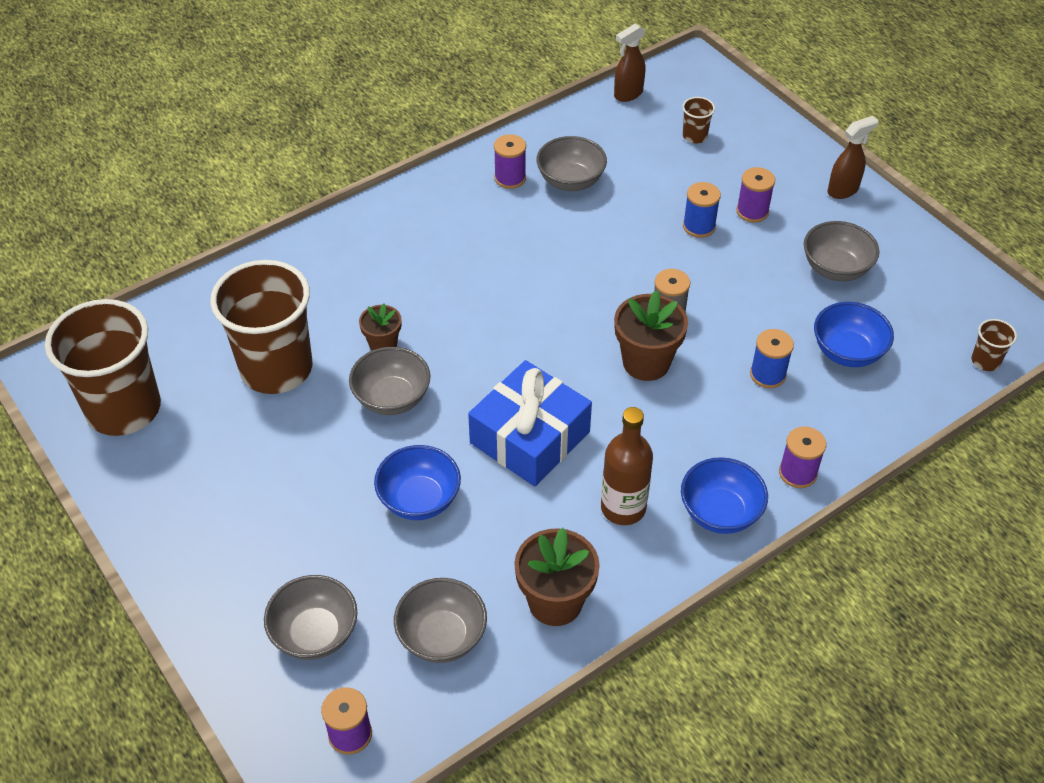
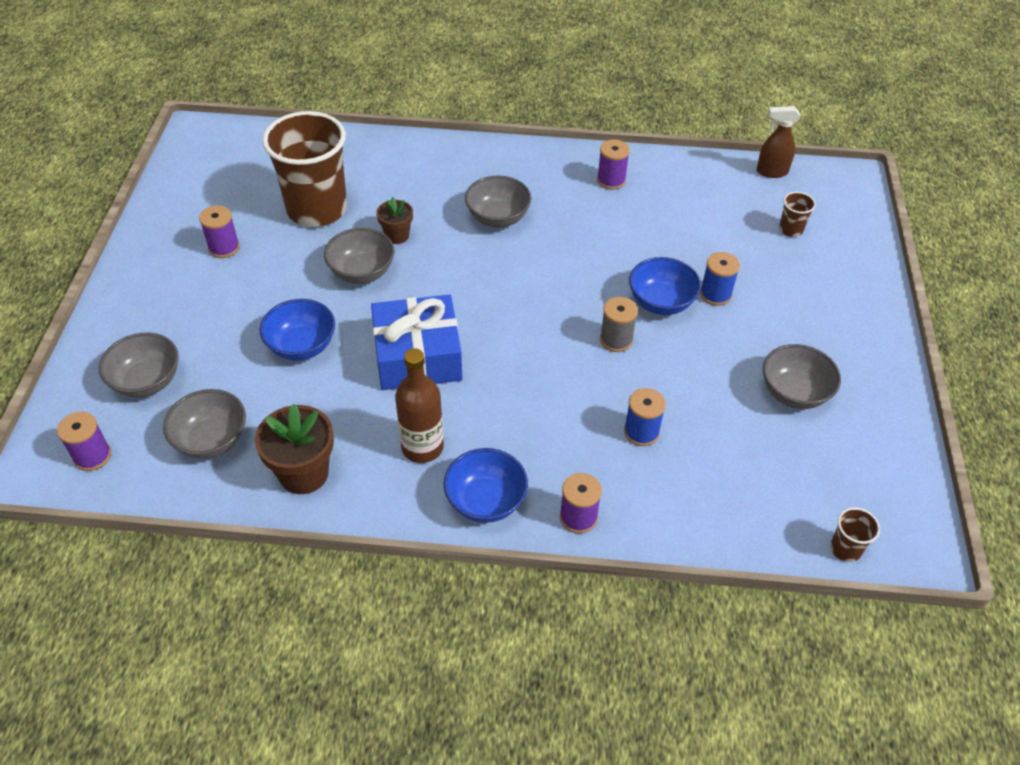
camera: 40 degrees right, 0 degrees up
brown cup [45,299,161,436] -> none
grey bowl [536,136,607,191] -> grey bowl moved to [465,176,532,228]
brown flower pot [614,290,688,381] -> none
purple spool [736,167,775,223] -> purple spool moved to [199,205,240,258]
blue bowl [814,302,894,367] -> blue bowl moved to [629,257,701,315]
brown spray bottle [828,116,879,199] -> none

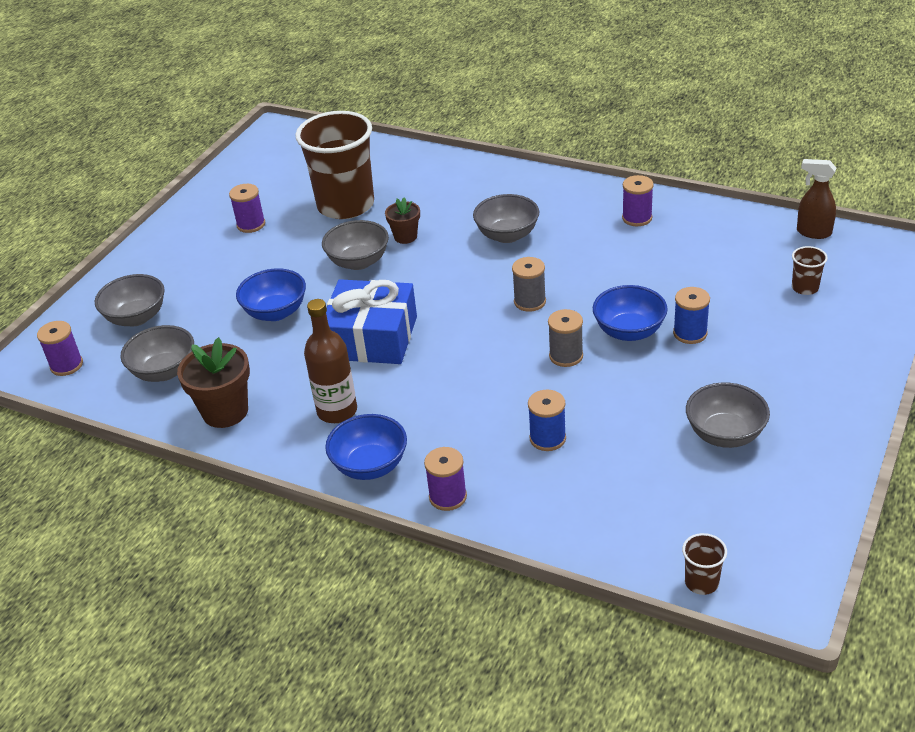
camera: 25 degrees right, 10 degrees down
none -> grey spool [512,257,546,312]

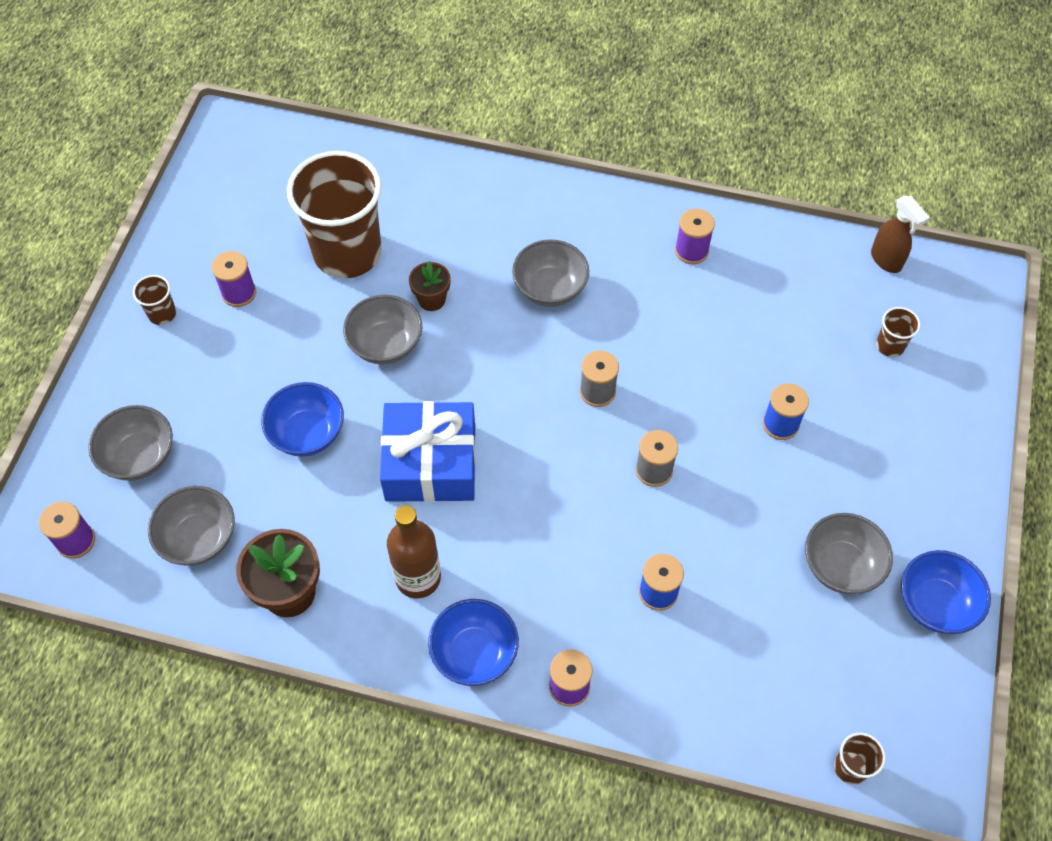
camera: 15 degrees left, 20 degrees up
blue bowl [593,285,668,341] -> blue bowl moved to [901,550,991,634]
brown spray bottle [797,159,836,239] -> brown spray bottle turned 135 degrees counterclockwise [871,196,930,273]
none -> brown cup [133,275,176,325]

